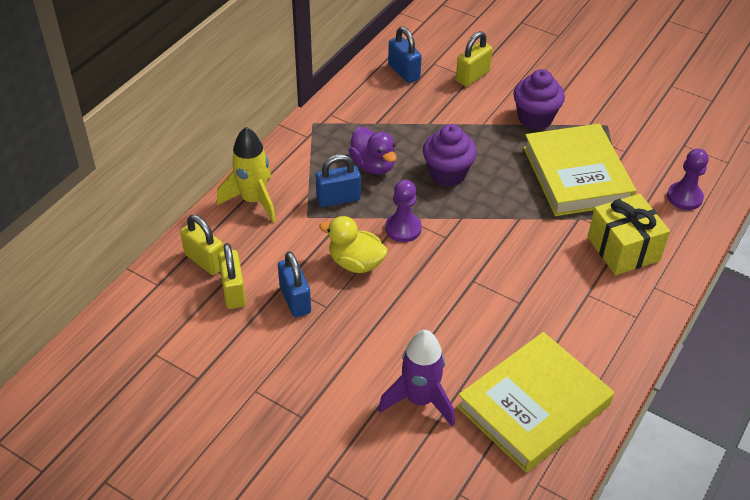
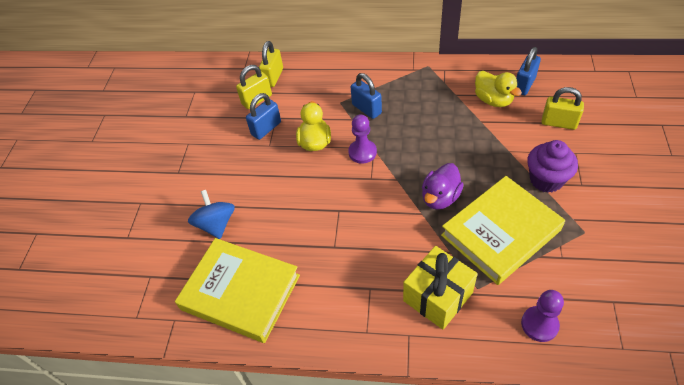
camera: 70 degrees right, 5 degrees up
yellow rocket [217,127,276,223] -> none
purple duck [348,127,397,174] -> purple duck moved to [422,163,464,210]
purple rocket [378,330,455,427] -> blue spinning top [188,190,235,239]
purple cupcake [423,124,477,186] -> none
none -> yellow duck [475,71,522,107]

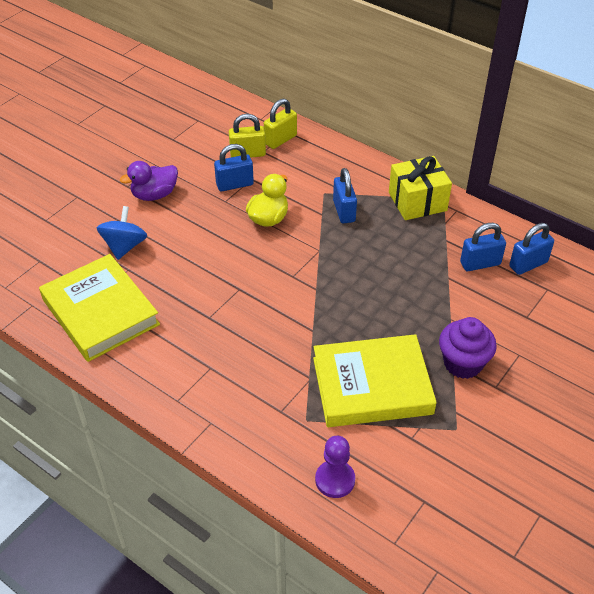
camera: 25 degrees right, 5 degrees down
purple pawn [348,115,377,164] -> none
yellow gift [403,246,478,330] -> yellow gift moved to [389,156,452,220]
purple duck [422,163,464,210] -> purple duck moved to [120,161,178,201]
yellow duck [475,71,522,107] -> blue padlock [460,223,506,271]
yellow padlock [541,87,584,130] -> none

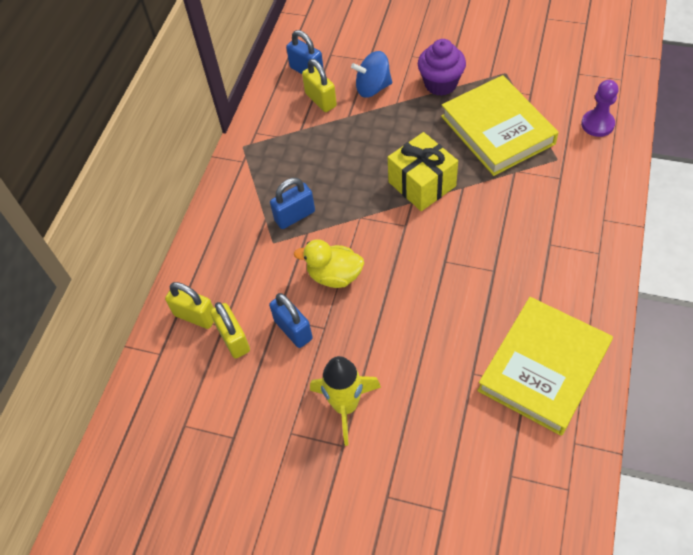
camera: 105 degrees left, 10 degrees up
blue spinning top [97,206,147,260] -> blue spinning top moved to [351,51,392,98]
purple duck [120,161,178,201] -> yellow rocket [310,356,381,446]
yellow gift [389,156,452,220] -> yellow gift moved to [388,132,458,211]
blue padlock [460,223,506,271] -> yellow padlock [302,59,337,112]

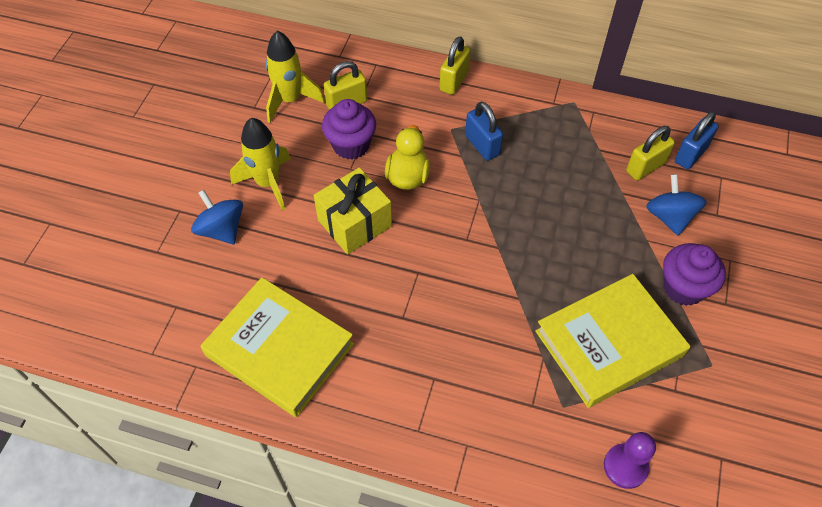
camera: 85 degrees right, 0 degrees up
yellow padlock [165,282,214,329] -> yellow padlock moved to [440,36,470,95]
blue padlock [269,293,313,348] -> purple cupcake [322,99,376,160]
yellow gift [388,132,458,211] -> yellow gift moved to [314,168,392,255]
none -> blue spinning top [191,190,243,244]
none -> yellow rocket [265,31,325,123]

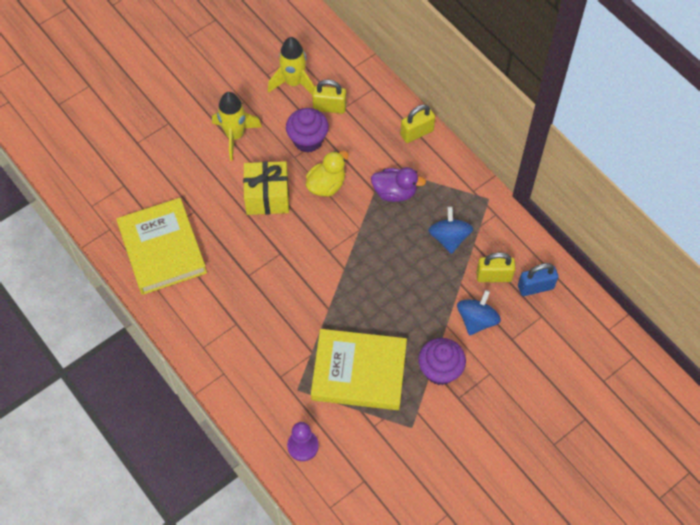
camera: 35 degrees right, 5 degrees up
blue spinning top [191,190,243,244] -> blue spinning top moved to [428,206,473,254]
blue padlock [465,102,503,161] -> purple duck [371,167,426,202]

